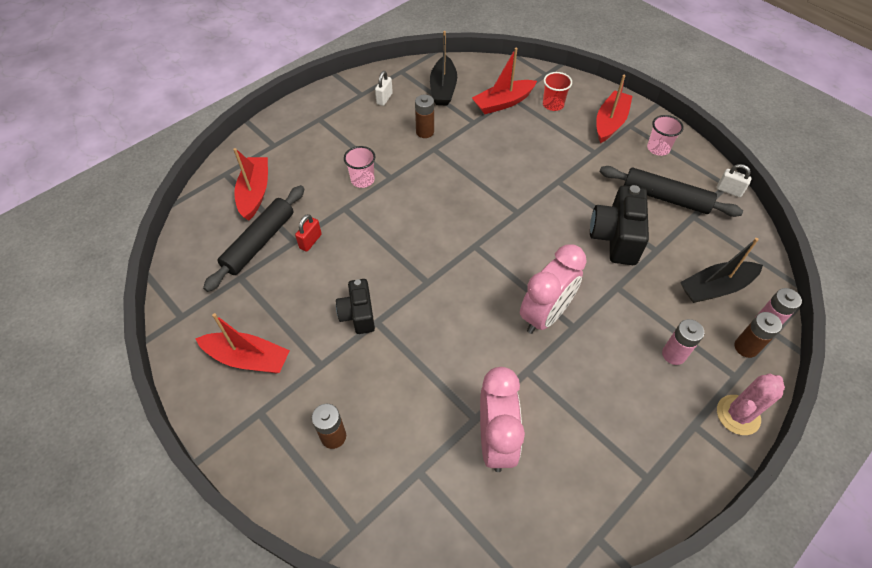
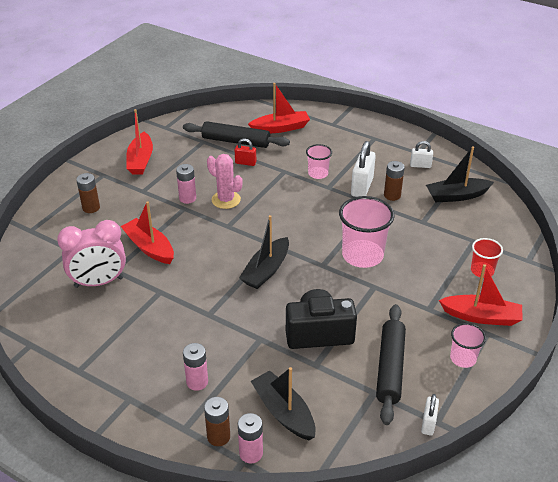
camera: 75 degrees right, 15 degrees down
black camera [336,279,375,334] -> pink battery [176,164,196,204]
red boat [472,48,537,114] -> red boat moved to [121,201,174,264]
pink clock [520,244,587,334] -> none
pink cactus [717,373,785,435] -> pink cactus moved to [207,154,242,209]
none -> black boat [239,215,289,289]
none -> pink cup [339,196,395,268]
none -> white padlock [351,141,376,197]

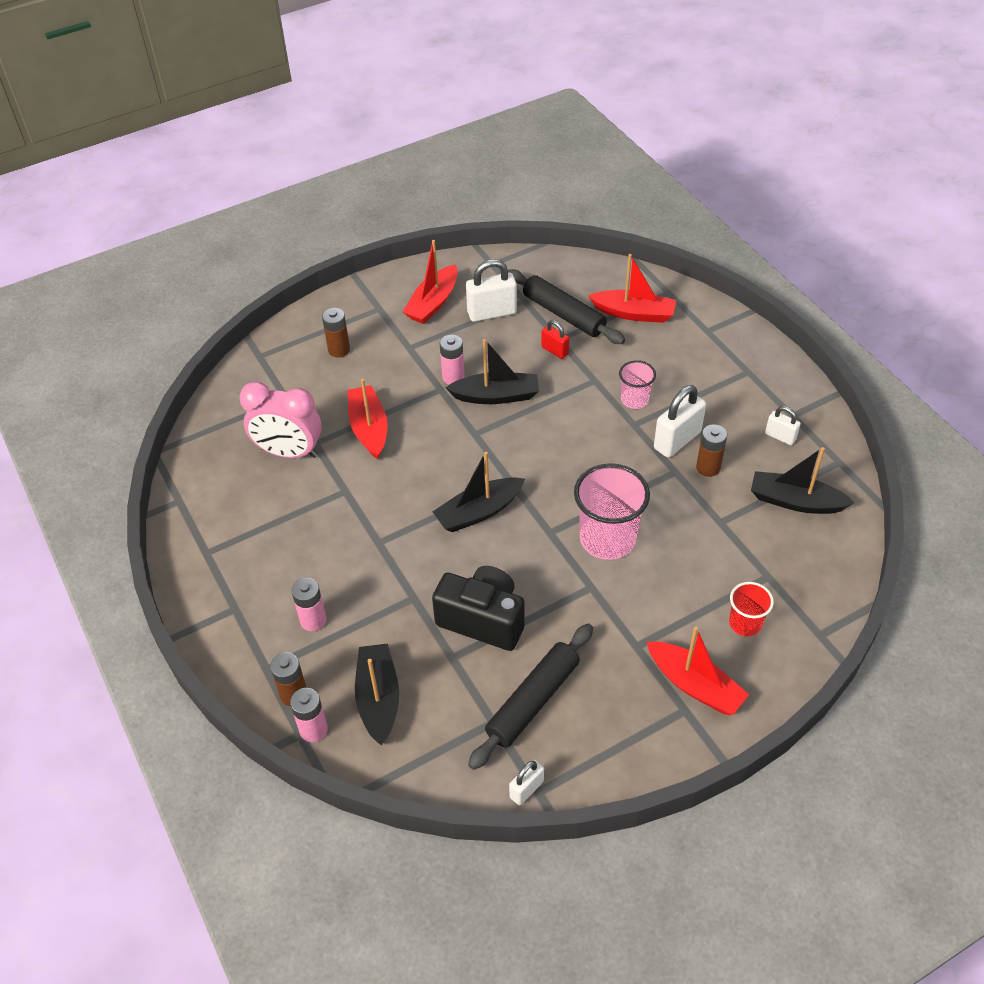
camera: 30 degrees right, 10 degrees up
pink cactus [207,154,242,209] -> black boat [445,339,539,404]
pink cup [450,323,486,368] -> none
none -> white padlock [466,259,517,322]

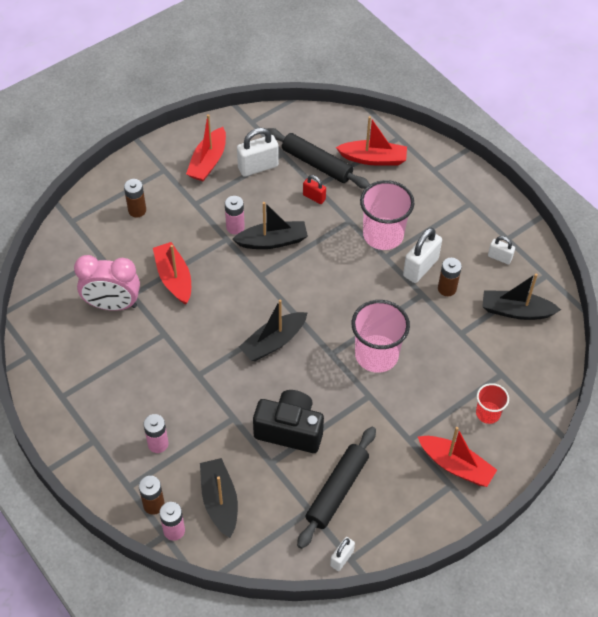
camera: 10 degrees left, 5 degrees up
pink cup [619,360,656,409] -> pink cup [360,180,415,250], size x1.82

